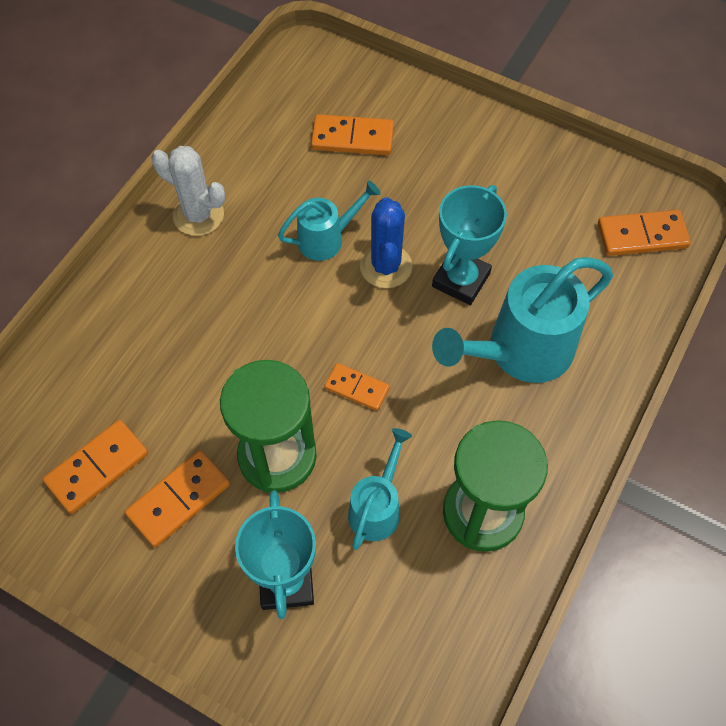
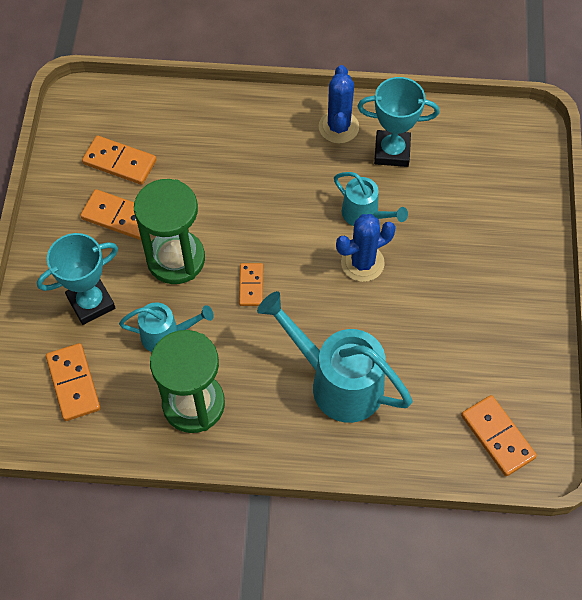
camera: 65 degrees right, 0 degrees up
white cactus [151,146,225,236] -> blue cactus [319,65,359,144]
orange domino [311,114,394,155] -> orange domino moved to [46,343,101,421]
turquoise trophy [432,185,507,305] -> turquoise trophy moved to [357,77,439,167]

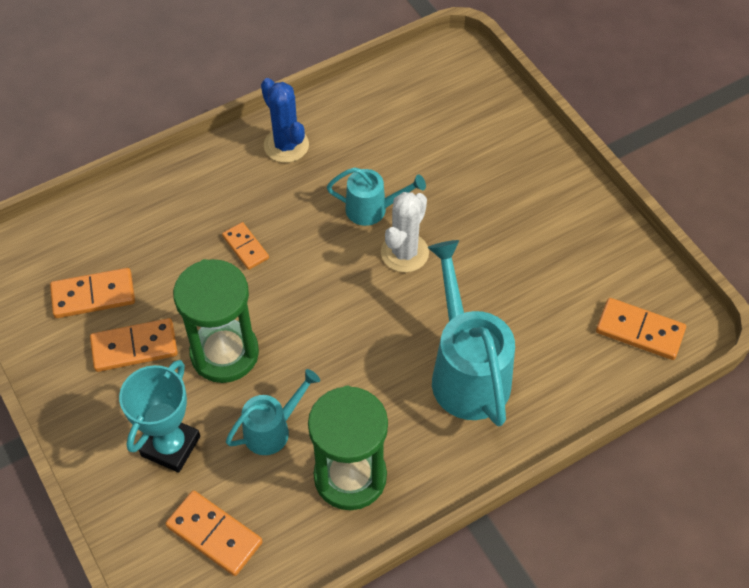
camera: 35 degrees left, 5 degrees down
orange domino [239,263,263,306] -> orange domino moved to [222,222,269,270]
turquoise watering can [257,291,413,423] -> turquoise watering can turned 75 degrees clockwise [427,240,515,426]
blue cactus [336,214,396,282] -> white cactus [381,192,429,272]
turquoise trophy [357,77,439,167] -> none

